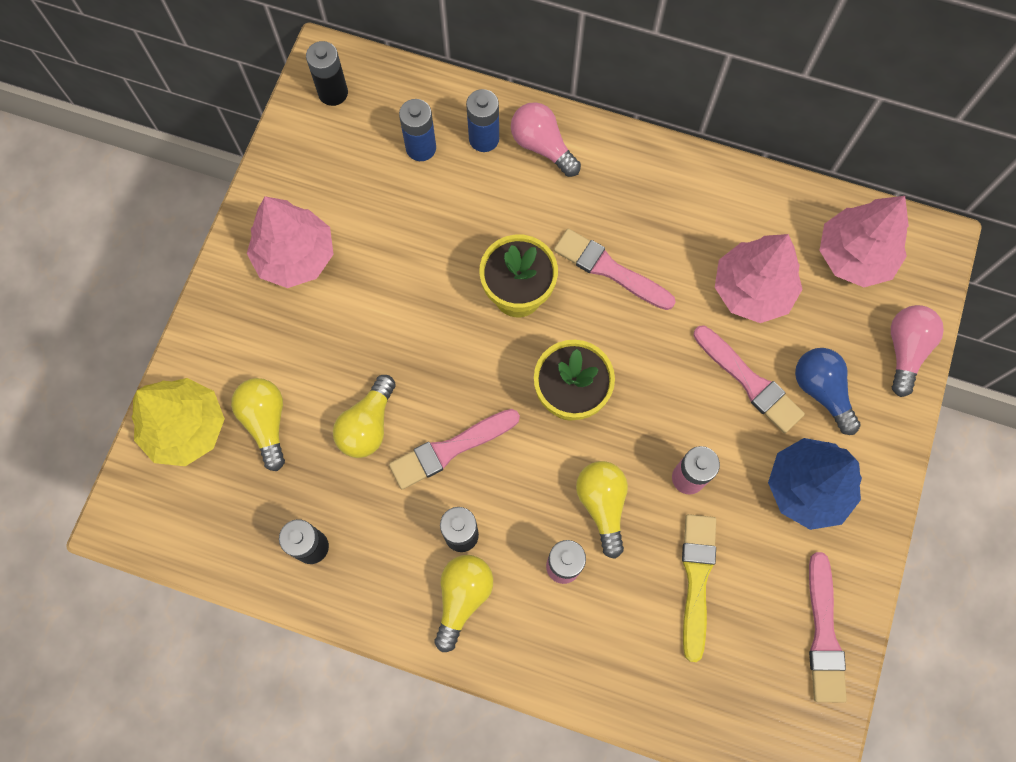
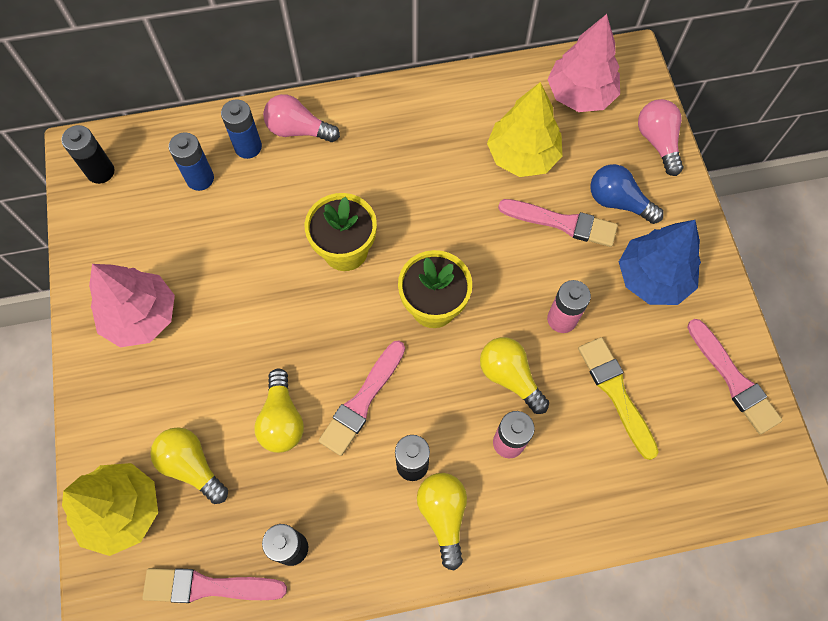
camera: 30 degrees left, 5 degrees down
pink brush [554,229,676,310] -> pink brush moved to [142,568,287,603]
pink tree [715,234,802,323] -> yellow tree [487,82,563,177]

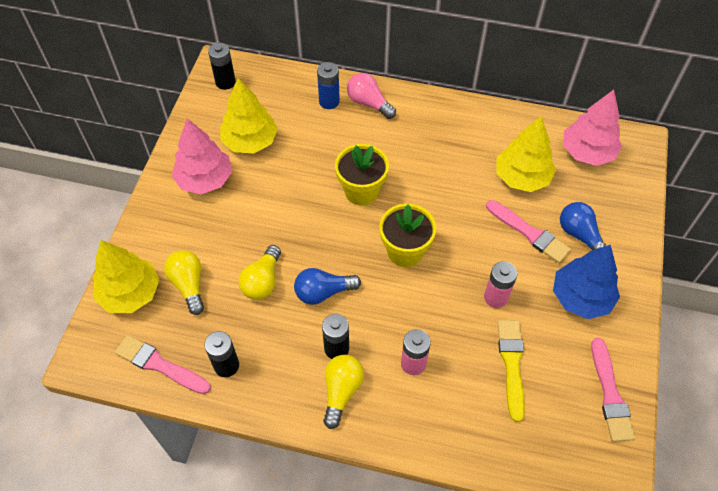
camera: 25 degrees right, 10 degrees down
blue battery [169,132,214,191] -> none
pink brush [319,341,405,456] -> blue light bulb [294,268,361,305]
yellow light bulb [480,337,549,414] -> none
pink light bulb [638,99,683,176] -> none
none -> yellow tree [220,78,278,154]

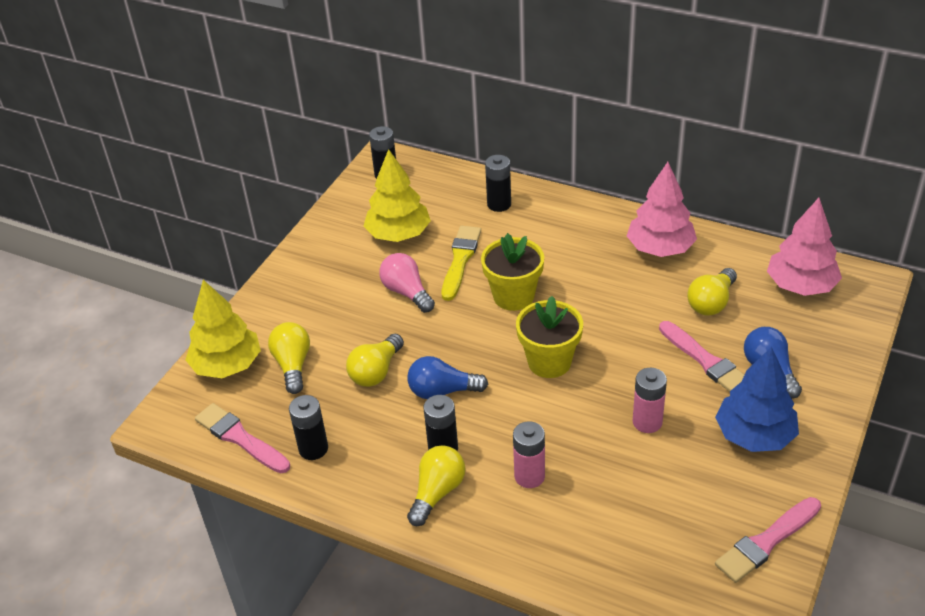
camera: 15 degrees right, 15 degrees down
pink tree [172,119,232,194] -> pink tree moved to [627,162,697,257]
blue battery [317,62,340,109] -> black battery [485,155,511,212]
pink light bulb [347,73,396,119] -> pink light bulb moved to [379,253,435,313]
yellow tree [496,116,556,192] -> yellow light bulb [687,268,737,316]
yellow brush [498,320,525,422] -> yellow brush moved to [442,226,481,301]
pink brush [591,338,635,442] -> pink brush turned 45 degrees clockwise [715,497,821,583]

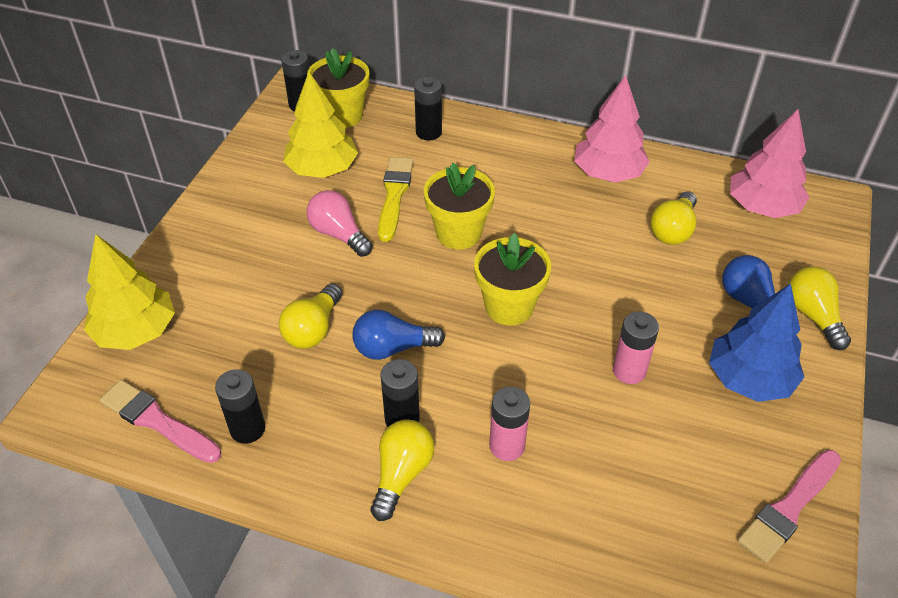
camera: 10 degrees left, 5 degrees up
yellow light bulb [268,322,310,394] -> yellow light bulb moved to [788,266,851,350]
pink brush [659,321,744,392] -> none
none -> yellow flower pot [307,48,369,128]

